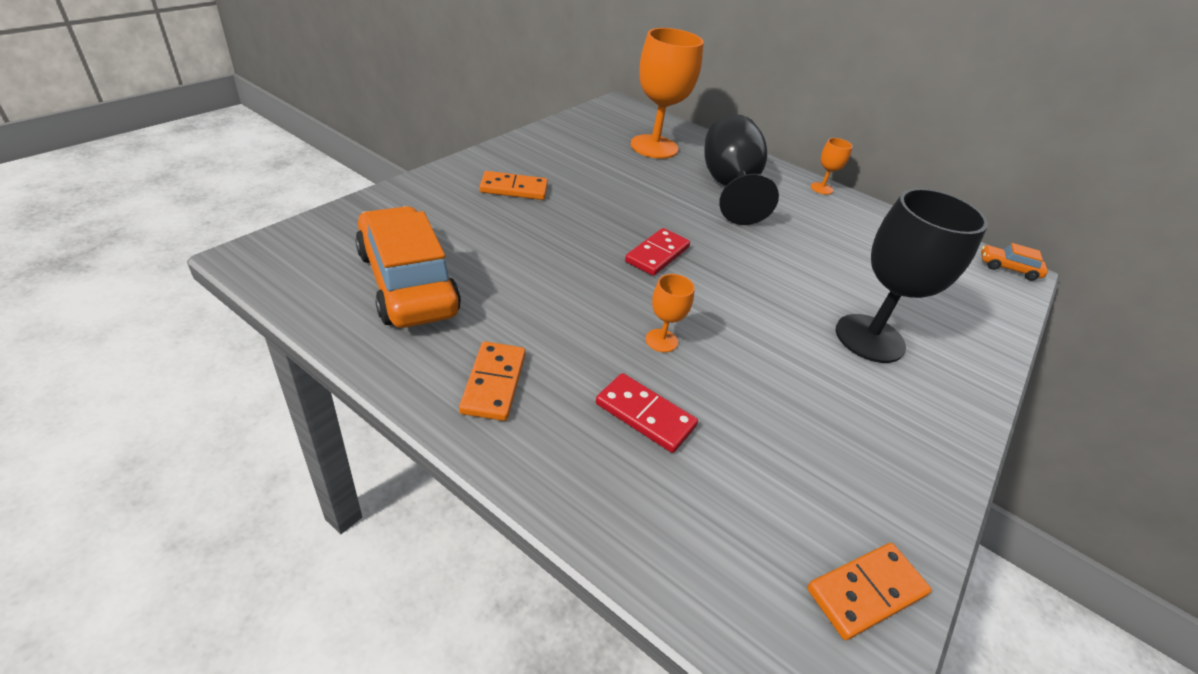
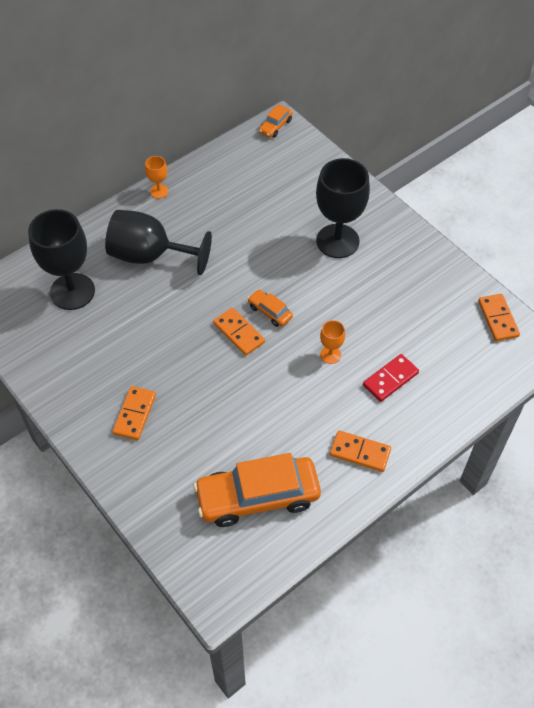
camera: 70 degrees left, 15 degrees up
red domino [625,228,690,276] -> orange domino [213,308,265,356]
orange goblet [631,28,704,159] -> black goblet [28,209,95,310]
none -> orange car [248,289,293,327]

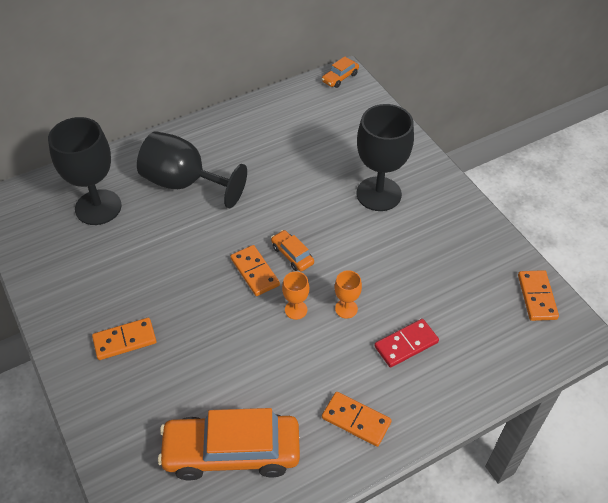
camera: 10 degrees right, 5 degrees down
orange domino [112,386,156,440] -> orange domino turned 45 degrees clockwise [92,318,157,360]
orange goblet [145,156,169,199] -> orange goblet moved to [282,271,309,320]

